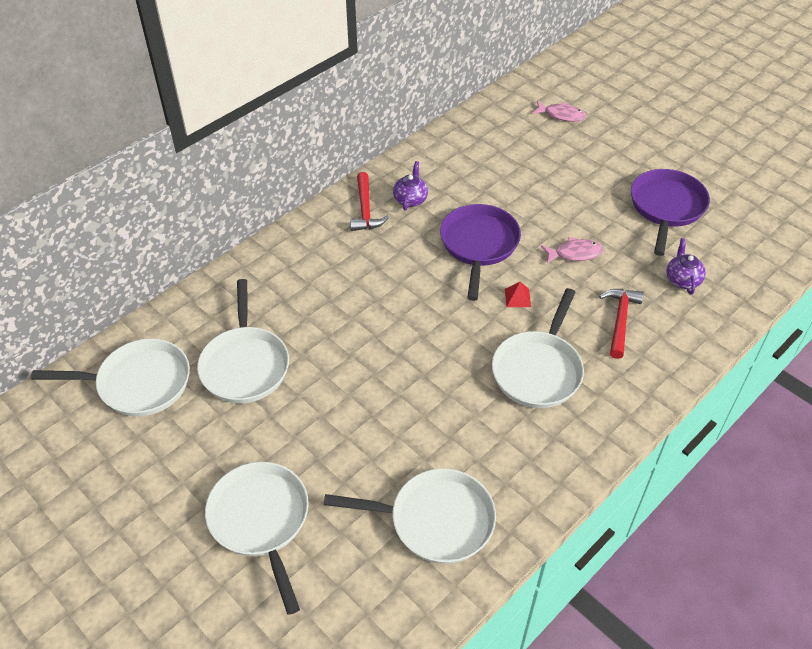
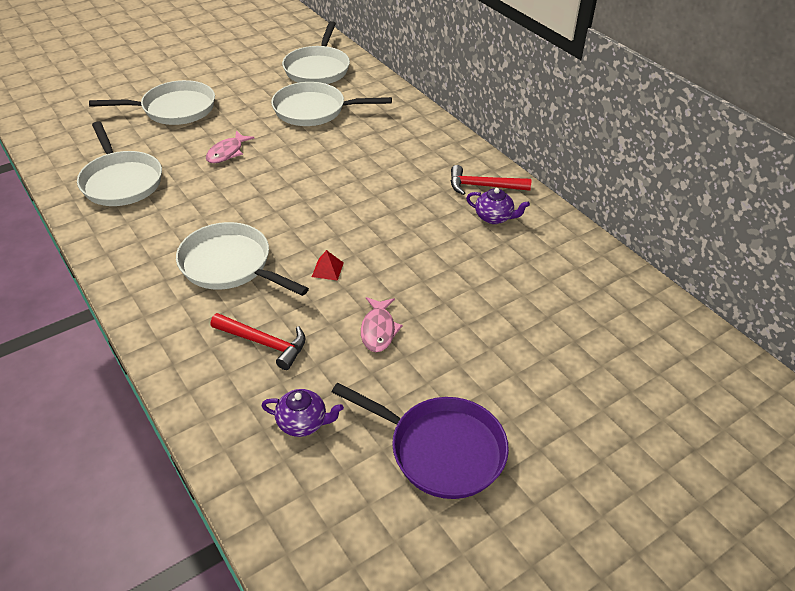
camera: 100 degrees right, 5 degrees down
white pan [324,468,496,564] -> white pan turned 45 degrees counterclockwise [77,121,162,206]
purple pan [440,204,521,301] -> none
pink fish [532,101,586,122] -> pink fish moved to [206,131,255,163]

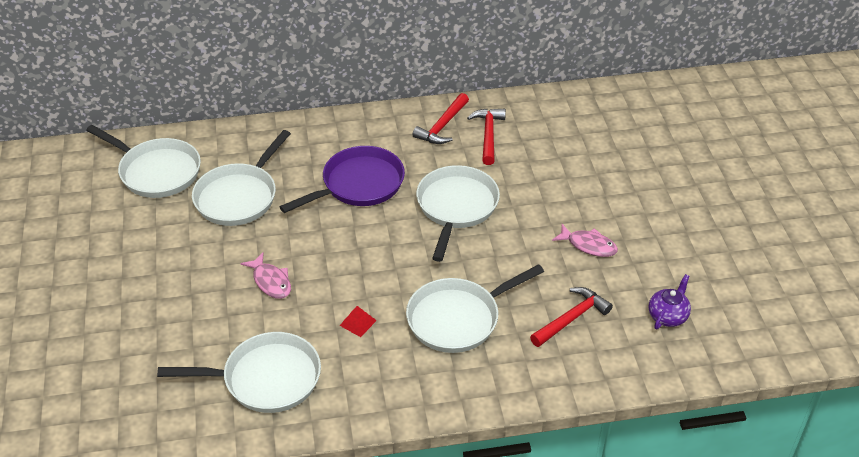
camera: 65 degrees left, 0 degrees up
white pan [89,80,215,125] -> white pan moved to [416,165,500,262]
red pyramid [312,250,344,281] -> red pyramid moved to [340,306,377,337]
purple pan [332,383,509,499] -> purple pan moved to [280,146,405,213]
purple teapot [466,188,530,224] -> red hammer [467,108,506,165]

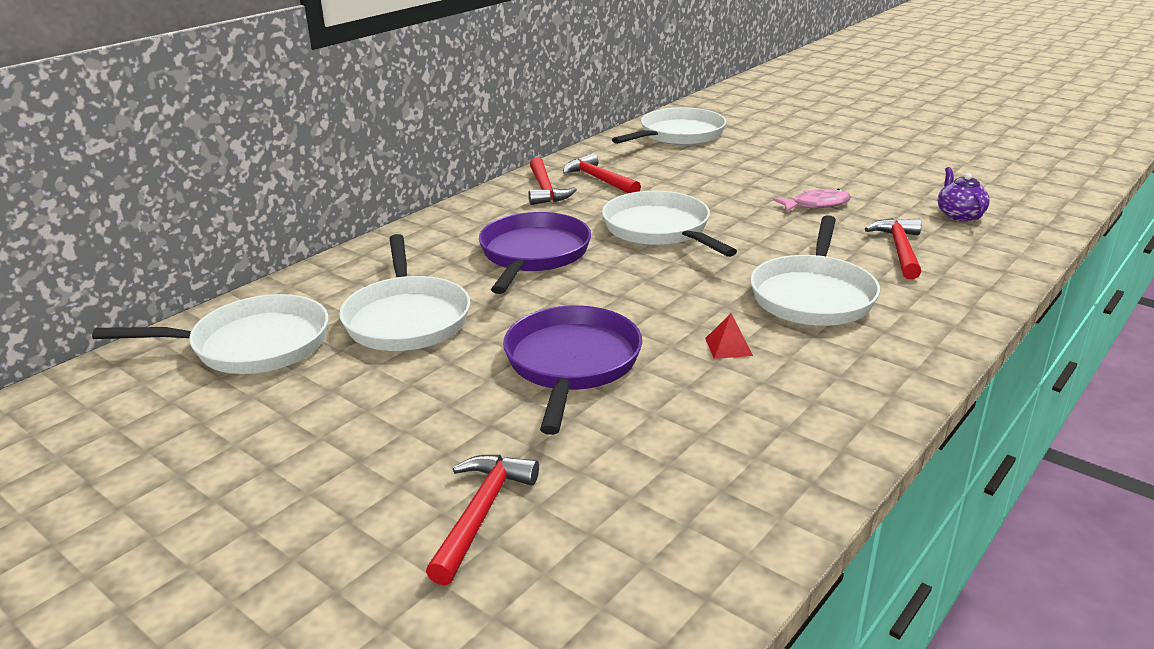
camera: 40 degrees left, 15 degrees down
white pan [157,332,321,413] -> white pan moved to [612,107,726,145]
pink fish [240,253,291,299] -> purple pan [503,305,642,435]
none -> red hammer [426,455,539,586]

